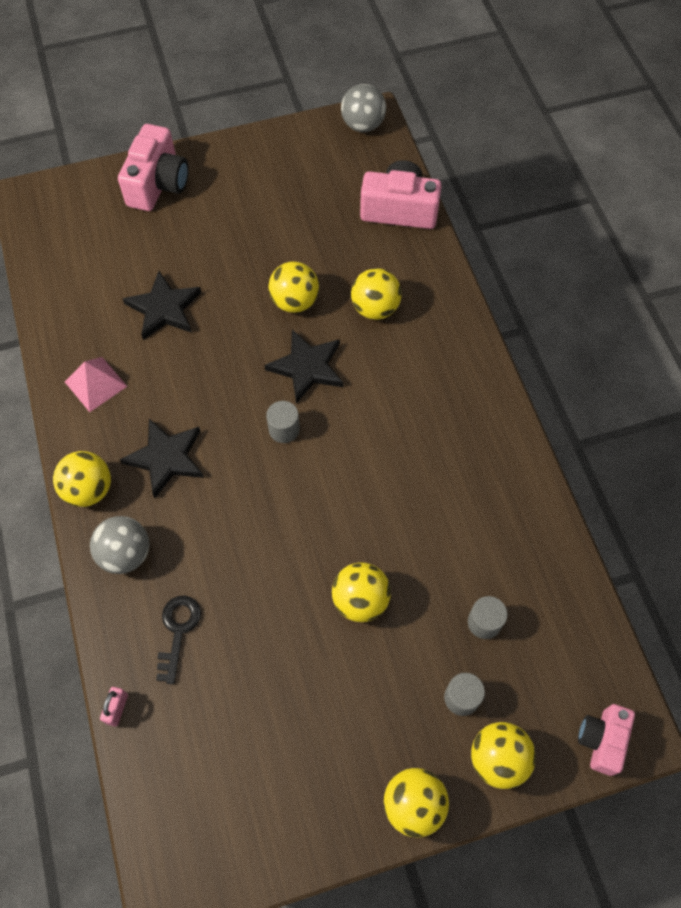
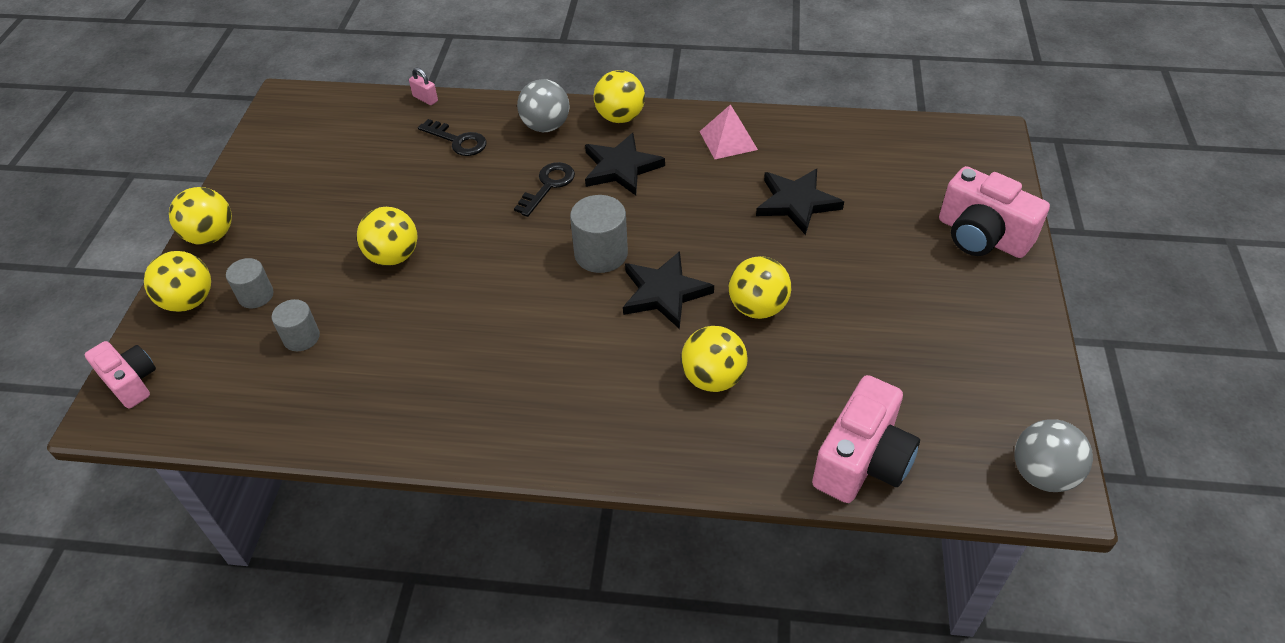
camera: 115 degrees right, 15 degrees down
grey cylinder [266,401,300,443] -> grey cylinder [570,195,628,273], size x1.57
none -> black key [514,162,575,217]

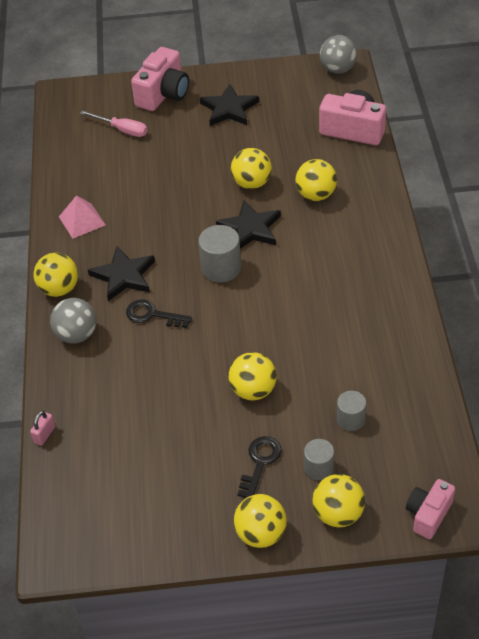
camera: 100 degrees left, 0 degrees up
black key [418,119,487,156] -> black key moved to [237,436,282,498]
black star [756,169,844,235] -> black star moved to [200,84,259,126]
none -> pink screwdriver [80,111,148,137]

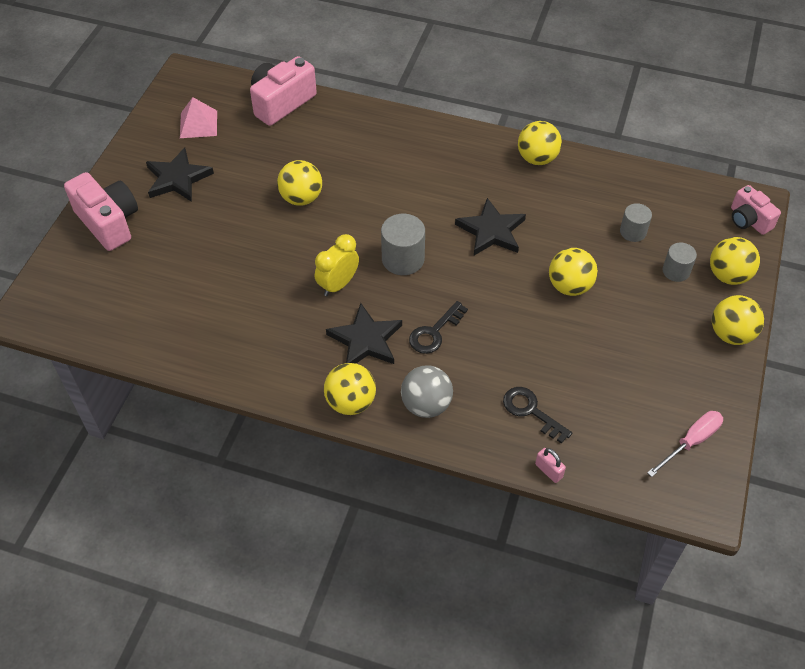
camera: 70 degrees left, 5 degrees up
pink pyramid [59,195,106,239] -> pink pyramid moved to [180,97,217,138]
pink screwdriver [80,111,148,137] -> pink screwdriver moved to [647,411,723,477]
black star [216,200,281,249] -> black star moved to [455,198,526,255]
black key [237,436,282,498] -> black key moved to [503,387,572,444]
yellow ball [295,159,337,201] -> yellow ball moved to [518,121,562,165]
grey ball [320,35,357,74] -> none
none -> yellow clock [315,234,359,296]

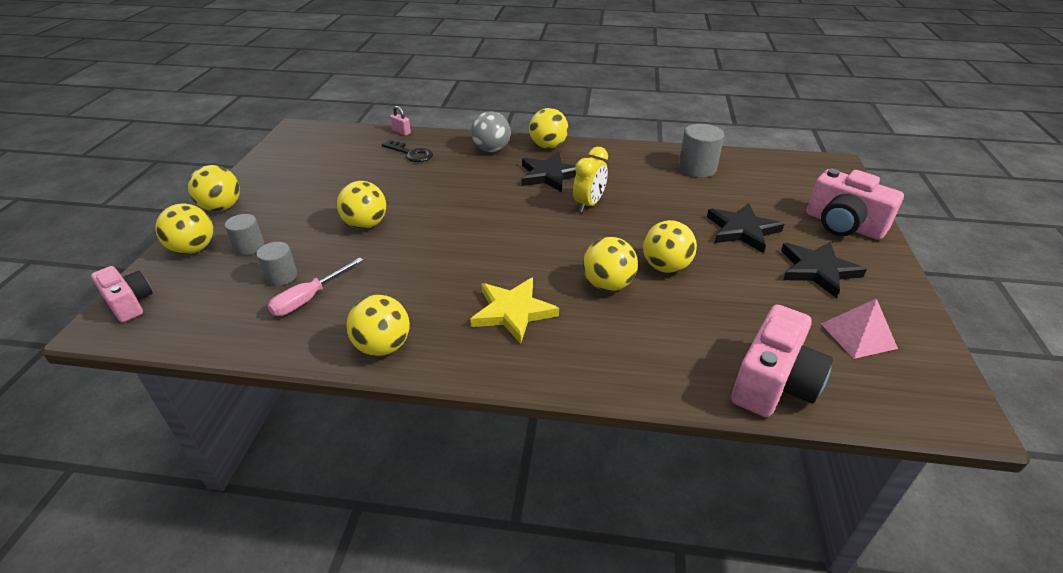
camera: 170 degrees right, 15 degrees down
grey cylinder [381,214,425,275] -> grey cylinder moved to [678,124,724,178]
black key [409,301,468,354] -> none
black star [455,198,526,255] -> black star moved to [707,203,784,253]
pink screwdriver [647,411,723,477] -> pink screwdriver moved to [268,257,363,316]
none -> yellow star [470,278,559,344]
none -> yellow ball [583,237,638,291]

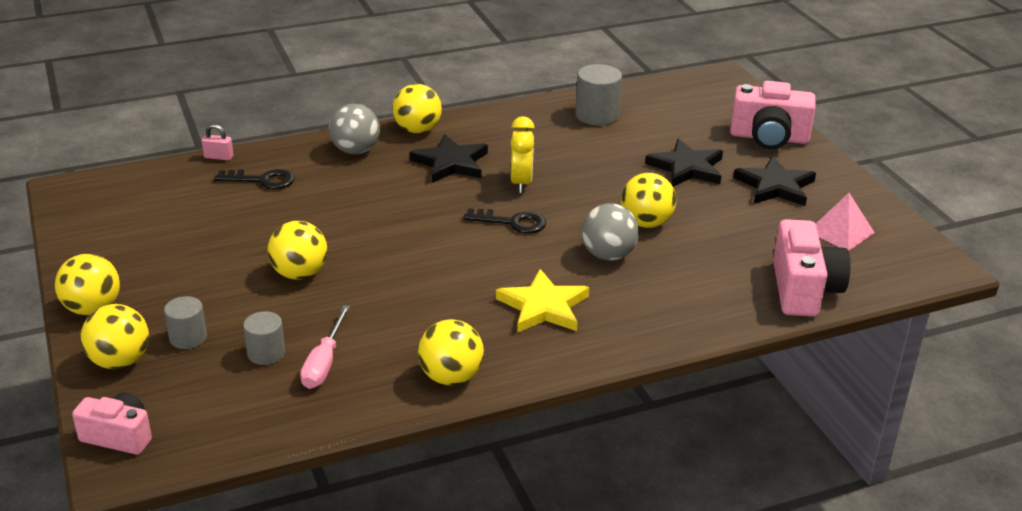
camera: 30 degrees left, 5 degrees down
yellow ball [583,237,638,291] -> grey ball [582,203,639,261]
none -> black key [463,208,546,234]

